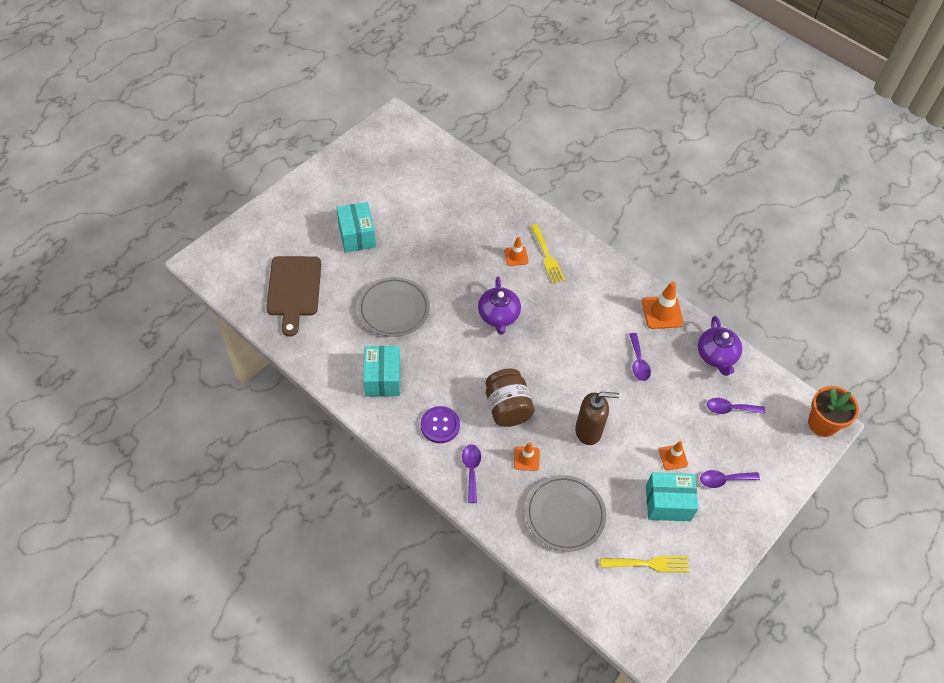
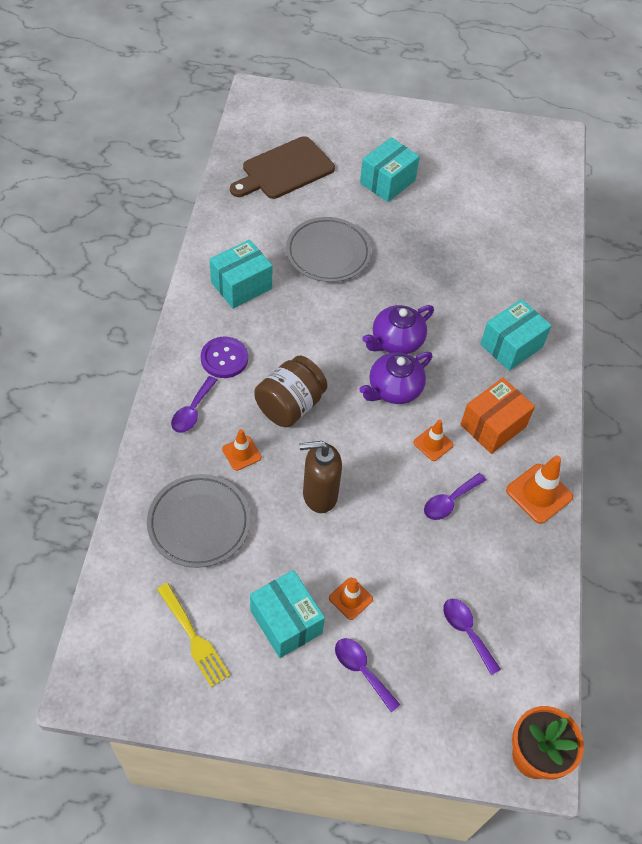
camera: 55 degrees right, 0 degrees up
purple spoon [462,444,481,503] -> purple spoon turned 150 degrees clockwise [171,376,218,433]
orange traffic cone [504,237,529,266] -> orange traffic cone moved to [413,420,454,461]
yellow fork [530,224,565,284] -> turquoise box [480,299,552,371]
brown soap dispenser [575,392,619,445] -> brown soap dispenser turned 120 degrees clockwise [299,441,342,513]
purple teapot [698,316,742,376] -> purple teapot moved to [359,352,432,404]
none -> orange box [460,378,535,454]

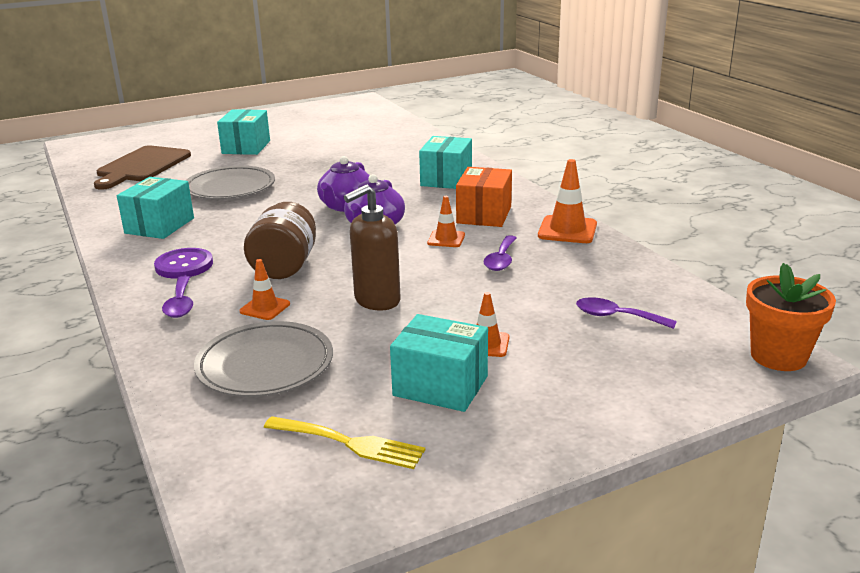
camera: 30 degrees left, 30 degrees down
purple spoon [335,638,400,713] -> none

